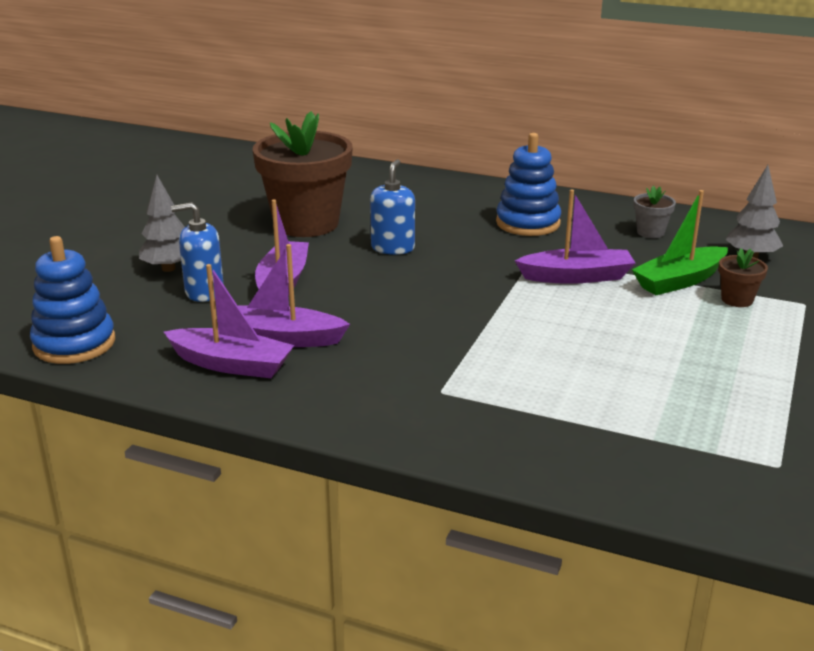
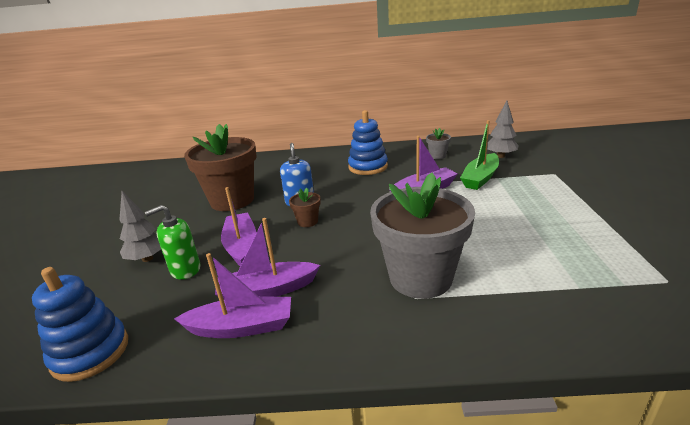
camera: 20 degrees left, 0 degrees up
blue soap dispenser [171,202,224,302] -> green soap dispenser [145,205,201,280]
brown flower pot [719,248,768,307] -> brown flower pot moved to [289,188,321,227]
none -> grey flower pot [370,173,475,299]

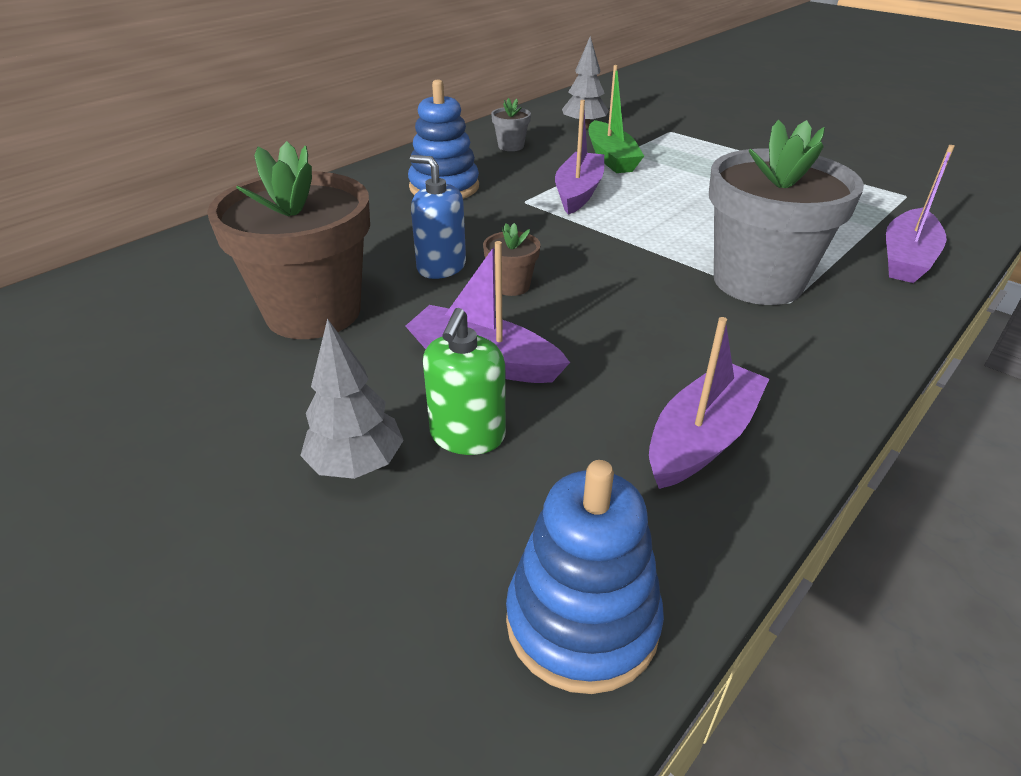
camera: 50 degrees left, 10 degrees up
purple boat [215,218,320,300] -> purple boat moved to [886,145,955,283]

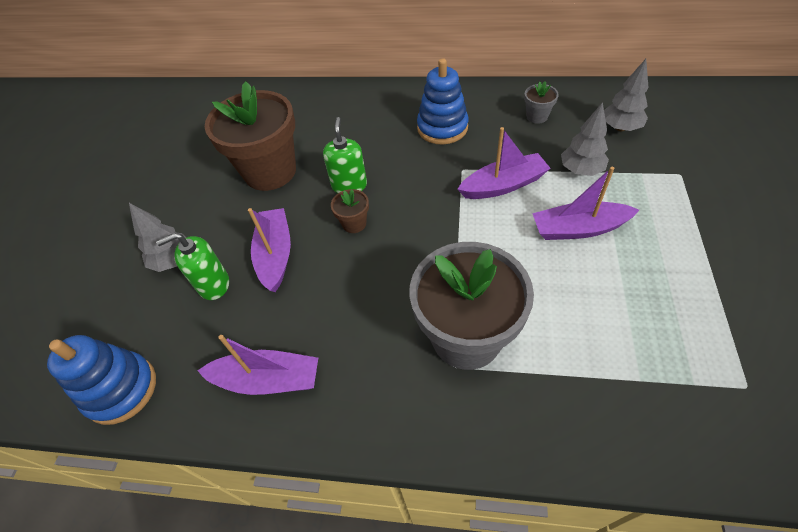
camera: 60 degrees right, 15 degrees up
blue soap dispenser [410,155,466,279] -> green soap dispenser [323,117,367,193]
green boat [588,65,644,173] -> grey tree [561,102,609,176]
purple boat [886,145,955,283] -> purple boat moved to [532,167,639,240]

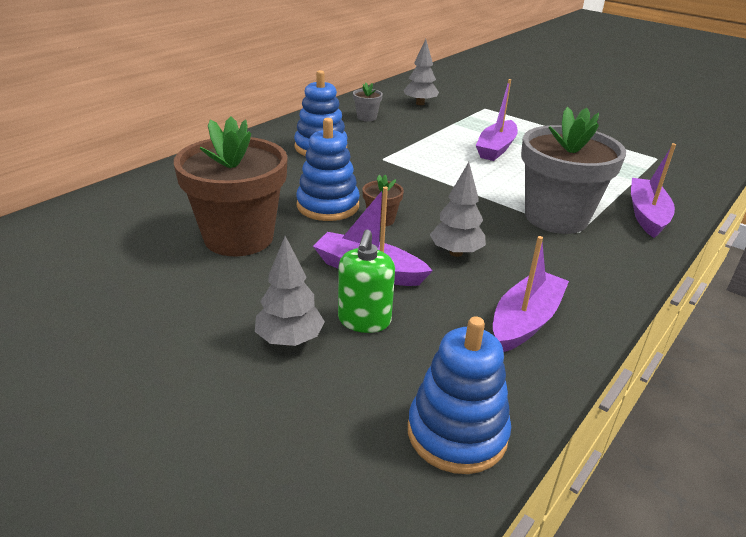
camera: 65 degrees left, 20 degrees down
green soap dispenser [323,117,367,193] -> blue stacking toy [296,118,360,221]
purple boat [457,127,551,199] -> purple boat moved to [631,143,676,238]
grey tree [561,102,609,176] -> grey tree moved to [430,162,486,257]

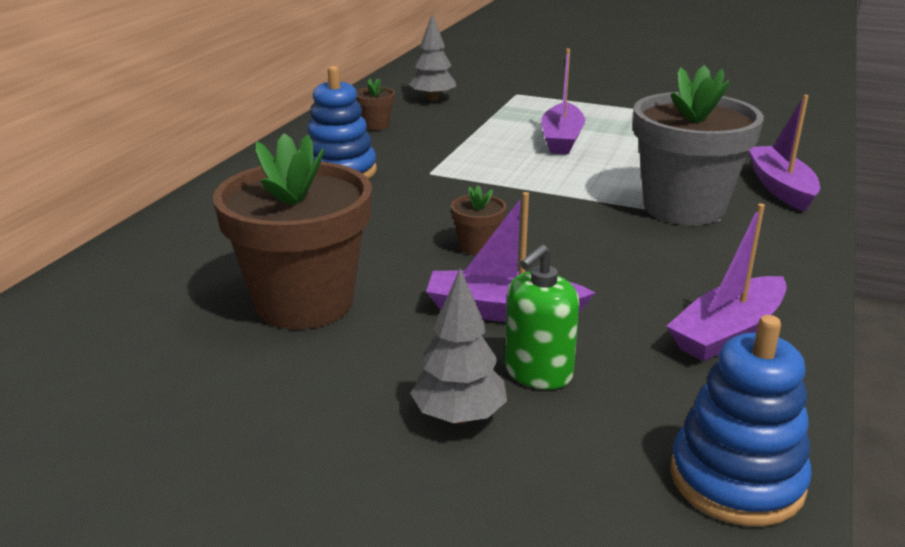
camera: 15 degrees left, 5 degrees down
blue stacking toy [296,118,360,221] -> none
green soap dispenser [338,230,395,333] -> green soap dispenser turned 45 degrees clockwise [505,244,580,389]
grey flower pot [353,83,383,121] -> brown flower pot [356,78,395,130]
grey tree [430,162,486,257] -> none
purple boat [493,236,569,352] -> purple boat turned 150 degrees counterclockwise [666,203,787,361]

